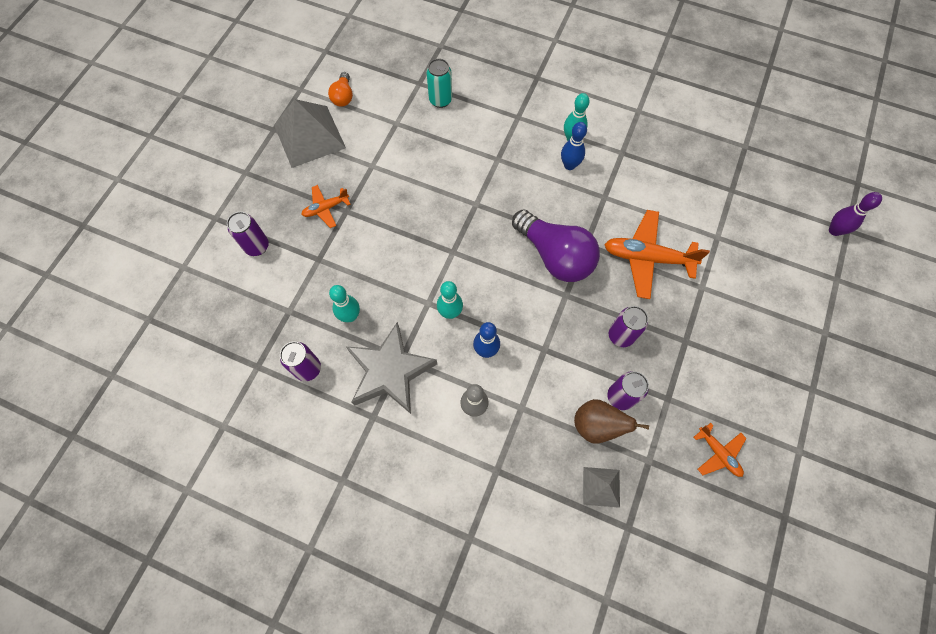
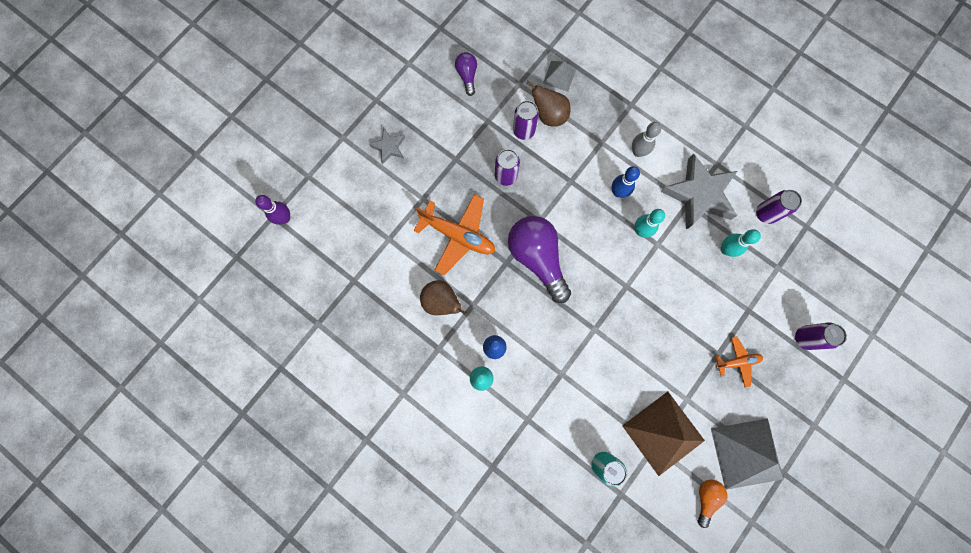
camera: 165 degrees left, 10 degrees up
orange plane [694,423,747,477] -> purple light bulb [455,52,477,96]
none -> grey star [369,128,405,164]
none -> brown pear [420,280,468,316]
none -> brown pyramid [622,392,705,476]

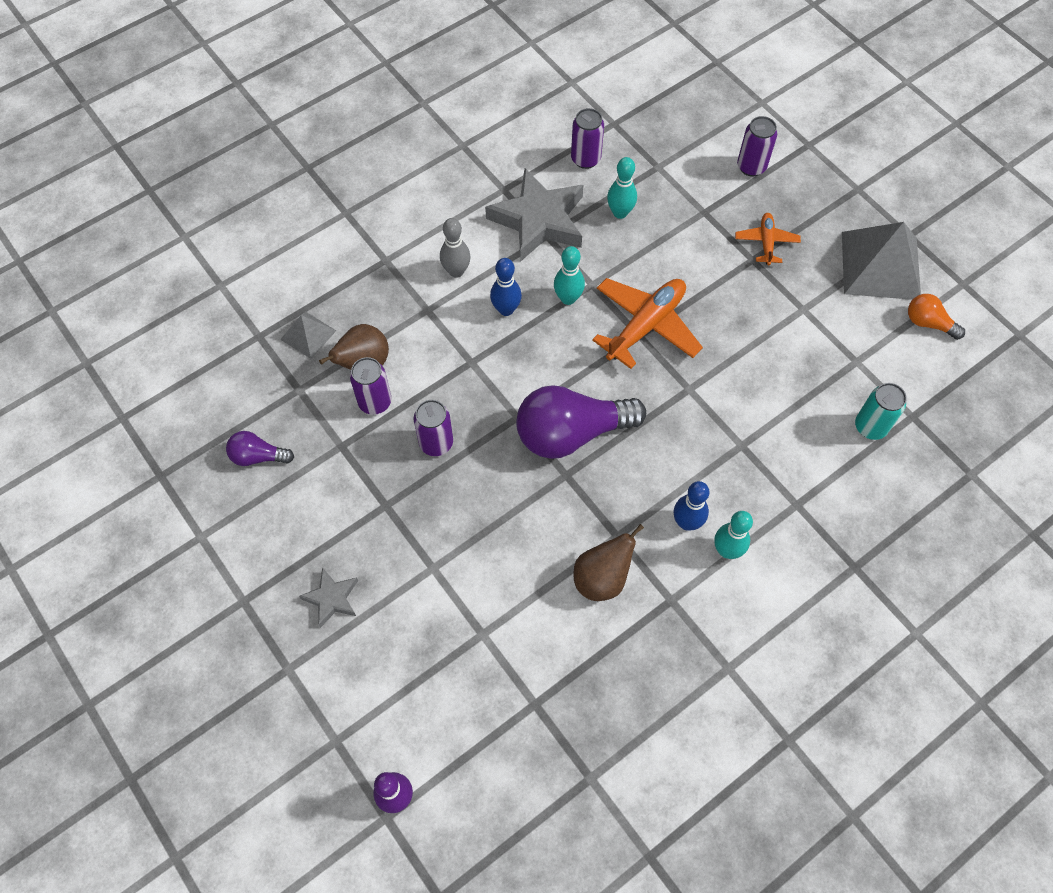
camera: 75 degrees left, 15 degrees down
orange plane [414,194,495,275] -> orange plane moved to [592,278,703,369]
brown pyramid [622,392,705,476] -> none

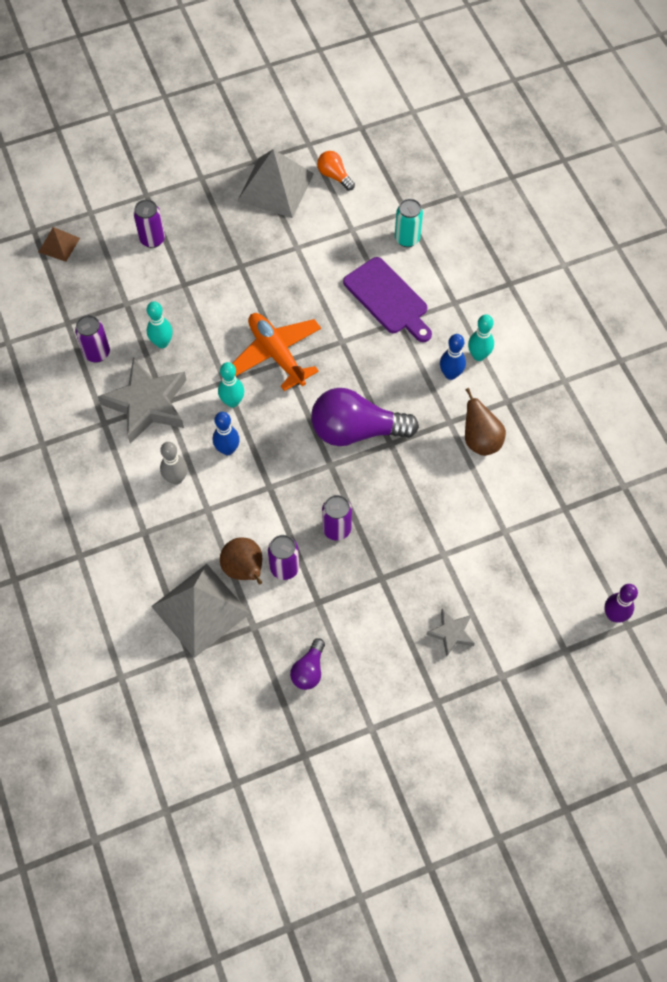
camera: 75 degrees left, 0 degrees up
grey pyramid [280,312,336,359] -> grey pyramid [151,564,250,658], size x1.96
purple light bulb [516,385,646,459] -> purple light bulb turned 90 degrees clockwise [311,388,419,446]
orange plane [735,213,801,265] -> none
orange light bulb [908,294,965,340] -> orange light bulb turned 90 degrees clockwise [317,151,355,191]
none -> brown pyramid [39,227,80,262]
none -> purple cutting board [343,257,432,342]

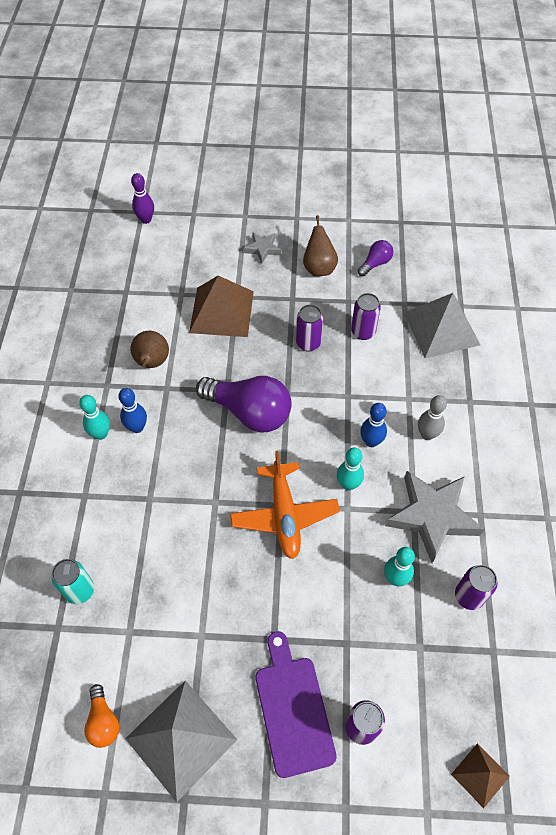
camera: 155 degrees left, 5 degrees down
brown pear [220,537,262,585] -> brown pear moved to [303,215,338,276]
purple cutting board [343,257,432,342] -> purple cutting board moved to [255,631,337,778]
none -> brown pyramid [189,276,254,337]

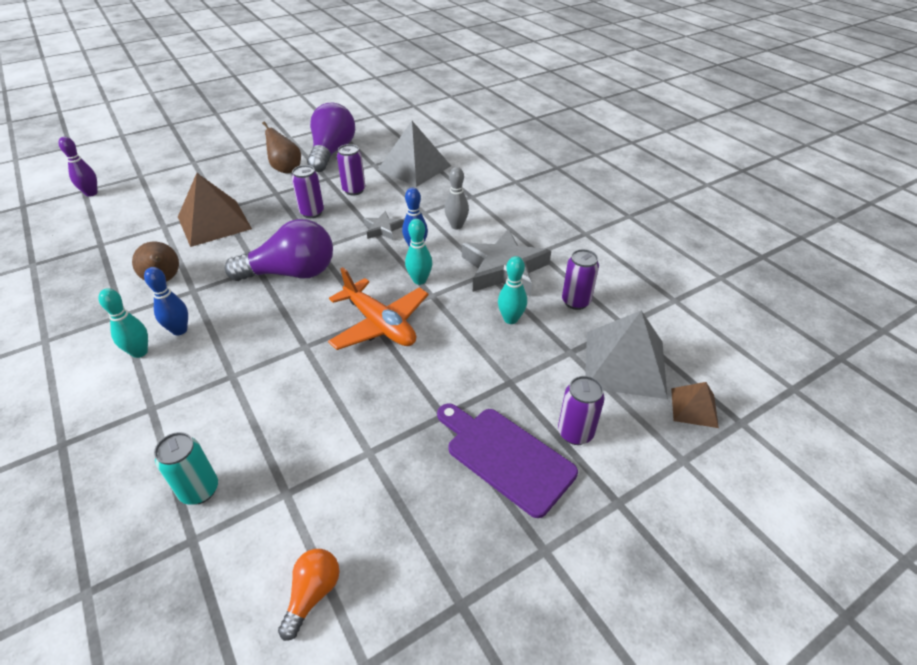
camera: 35 degrees left, 15 degrees down
orange light bulb [84,684,120,748] -> orange light bulb turned 105 degrees counterclockwise [278,549,339,641]
grey pyramid [125,680,237,802] -> grey pyramid moved to [585,311,668,399]
grey star [244,232,281,264] -> grey star moved to [363,211,404,240]
purple light bulb [357,240,393,276] -> purple light bulb [307,103,355,172], size x2.05

